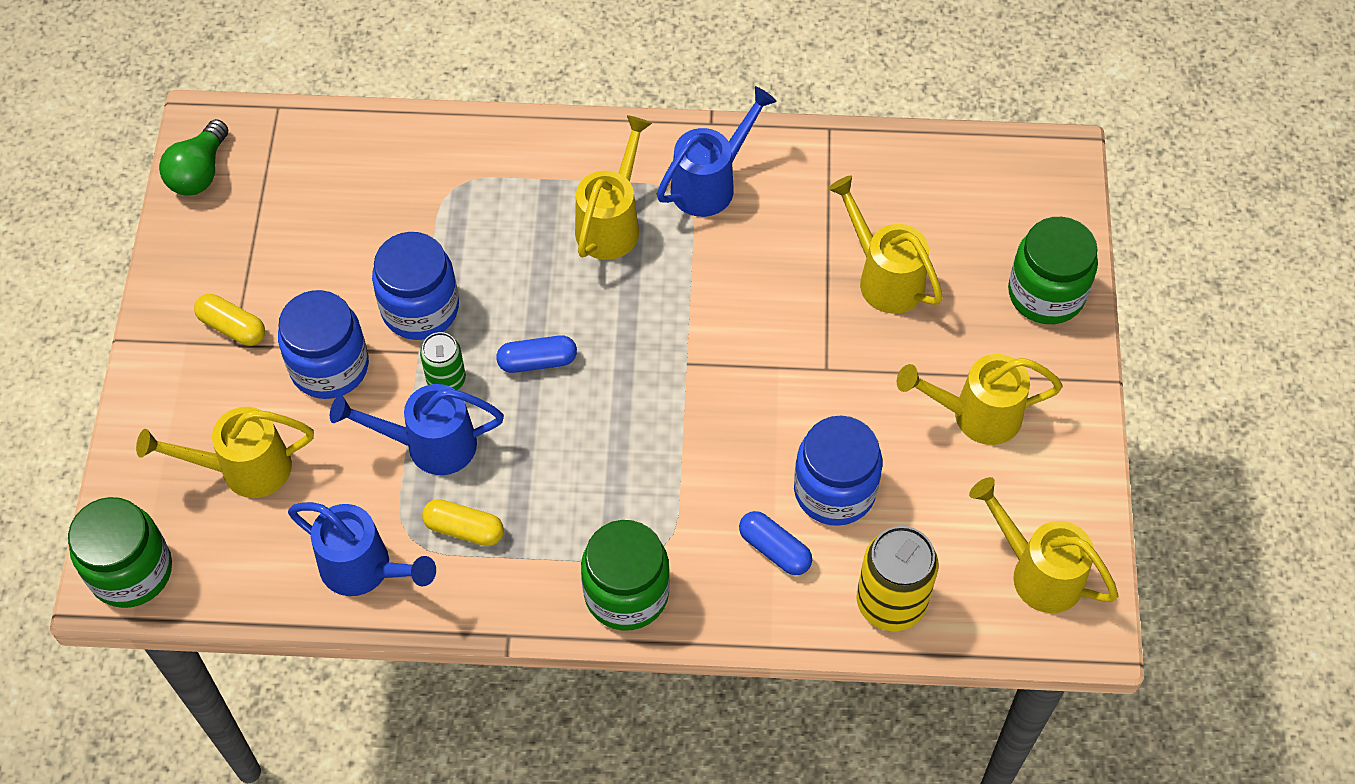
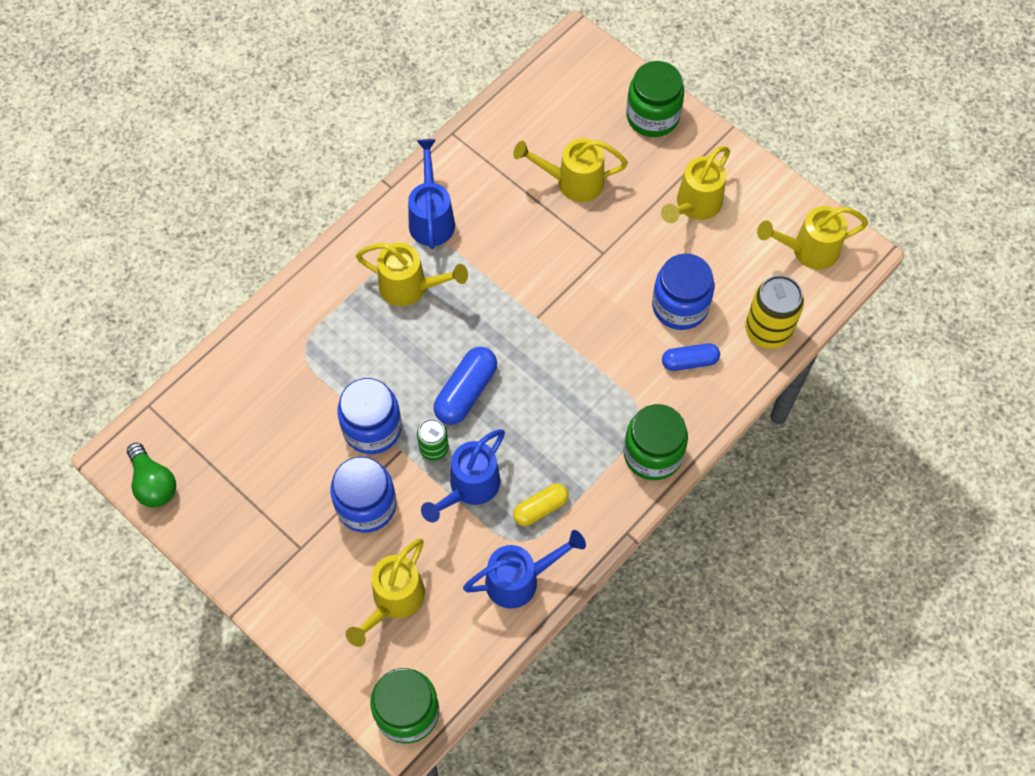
camera: 50 degrees left, 5 degrees up
yellow capsule [194,294,265,346] -> none
blue capsule [496,335,577,373] -> blue capsule [434,347,497,425], size x1.51
yellow watering can [575,115,652,260] -> yellow watering can turned 135 degrees clockwise [356,243,468,306]

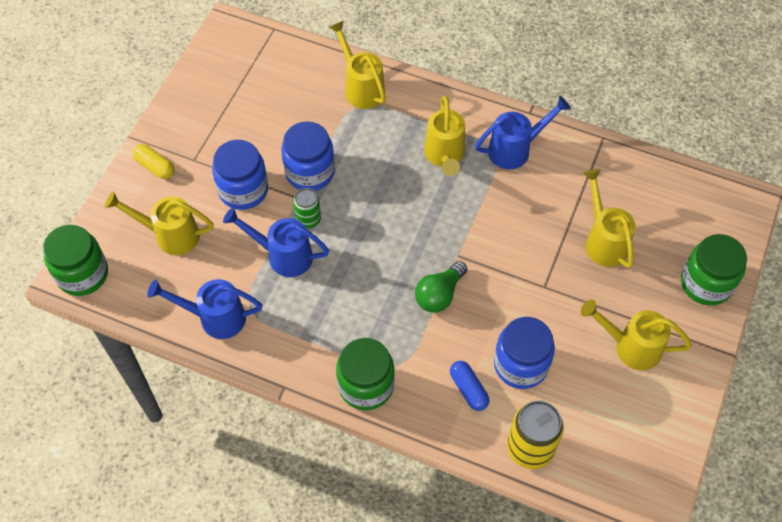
camera: 70 degrees right, 5 degrees down
green light bulb [127,443,176,508] -> green light bulb moved to [415,261,467,312]
blue capsule [434,347,497,425] -> none
blue watering can [463,530,586,608] -> blue watering can turned 135 degrees clockwise [147,279,262,339]
yellow capsule [513,484,569,526] -> yellow capsule moved to [132,144,175,179]
yellow watering can [757,206,868,270] -> yellow watering can moved to [329,20,386,109]

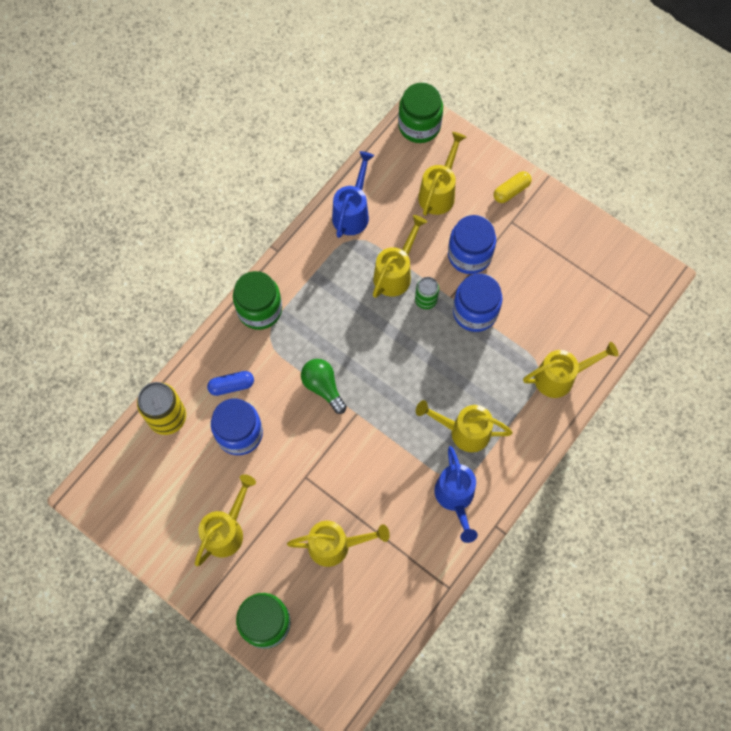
camera: 105 degrees right, 10 degrees up
blue watering can [223,207,329,277] -> yellow watering can [373,215,427,298]

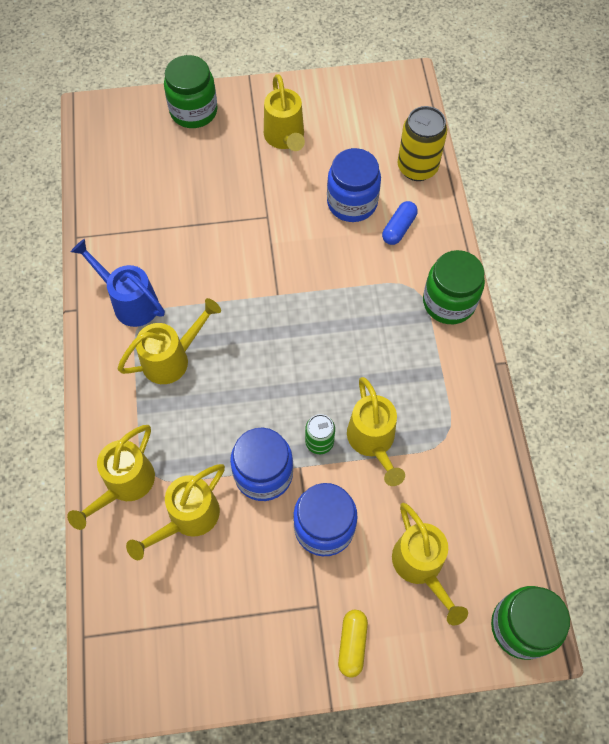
camera: 135 degrees right, 5 degrees down
yellow watering can [287,521,390,567] -> yellow watering can moved to [126,464,225,560]
green light bulb [301,359,347,414] -> none
blue watering can [332,151,374,238] -> none

